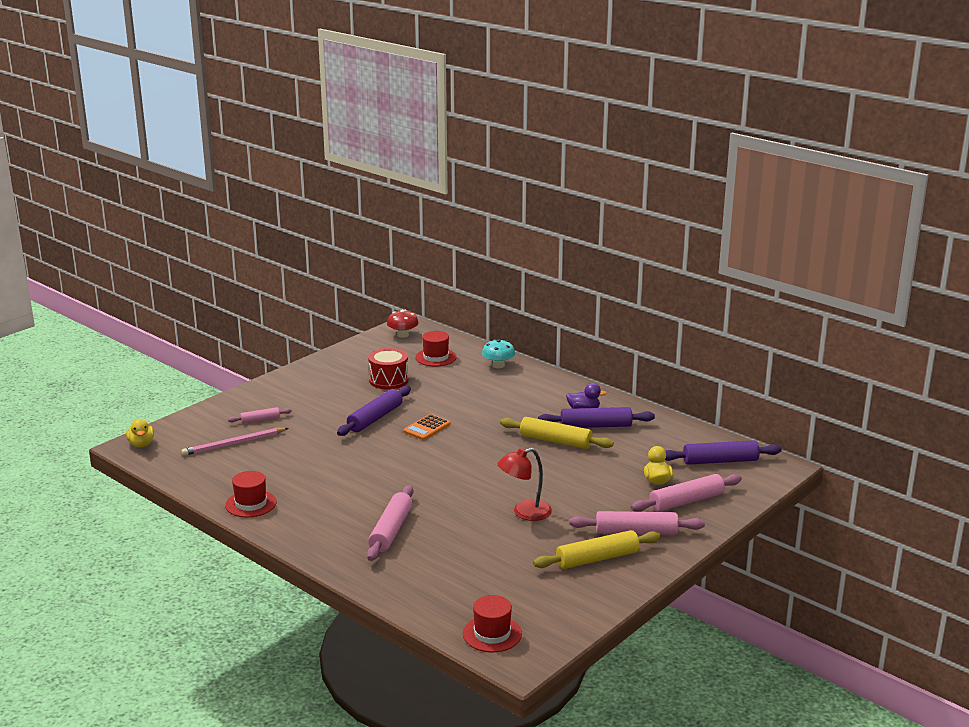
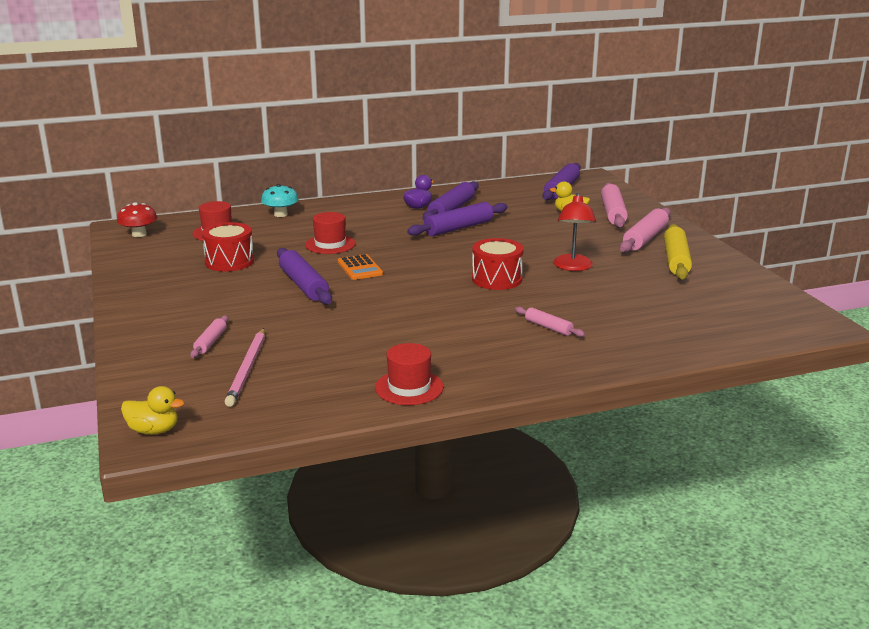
camera: 60 degrees left, 0 degrees up
pink rolling pin [367,485,414,561] -> pink rolling pin [515,307,585,337], size x0.55
red hat [463,595,522,652] -> red hat moved to [305,212,356,254]
yellow rolling pin [500,417,614,449] -> purple rolling pin [407,202,508,236]
none -> red drum [472,238,524,290]

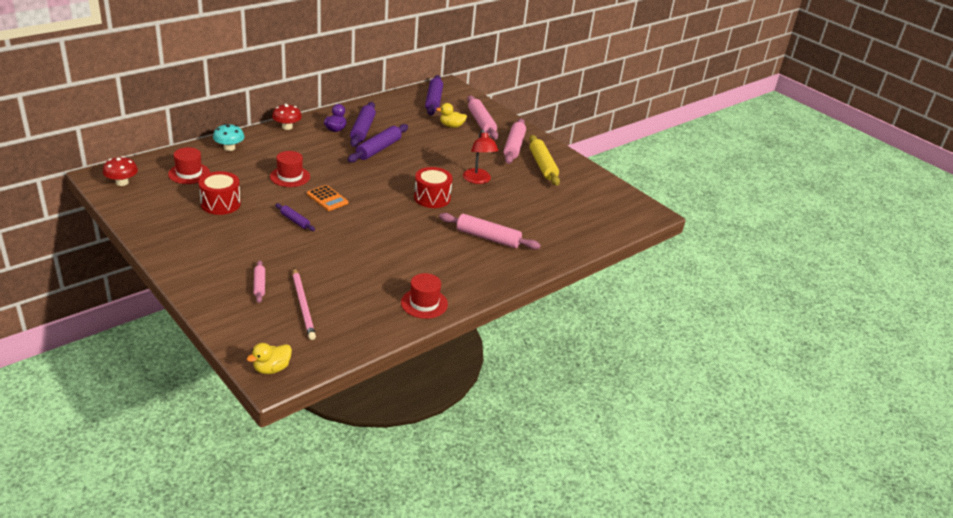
camera: 25 degrees left, 10 degrees up
yellow duck [121,386,184,435] -> yellow duck turned 150 degrees clockwise [247,343,292,374]
purple rolling pin [277,248,332,305] -> purple rolling pin [275,203,315,231], size x0.55
pink rolling pin [515,307,585,337] -> pink rolling pin [439,213,540,250], size x1.82
none -> red mushroom [272,104,302,130]

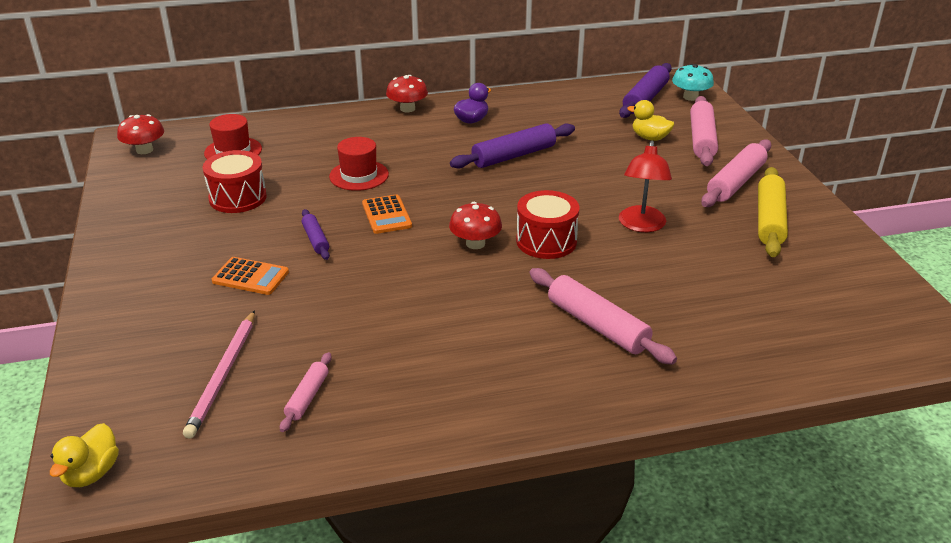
camera: 30 degrees right, 0 degrees up
turquoise mushroom [213,124,244,151] -> turquoise mushroom moved to [672,64,714,101]
yellow duck [247,343,292,374] -> yellow duck turned 60 degrees counterclockwise [50,423,119,487]
pink rolling pin [254,260,265,303] -> pink rolling pin moved to [280,352,332,432]
purple rolling pin [350,102,376,147] -> none
red hat [401,273,448,319] -> none
none -> orange calculator [212,257,289,295]
none -> red mushroom [449,202,502,249]

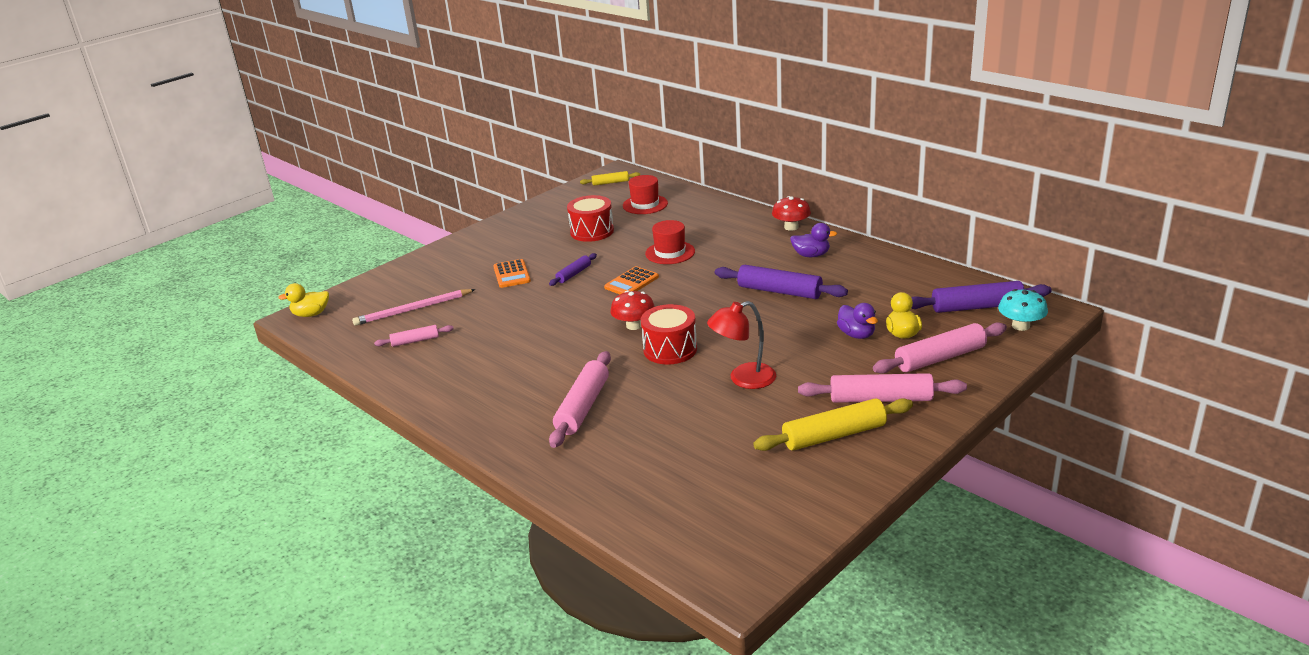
camera: 60 degrees right, 5 degrees down
red mushroom [117,114,164,154] -> yellow rolling pin [580,171,640,186]
none -> purple duck [837,303,878,339]

